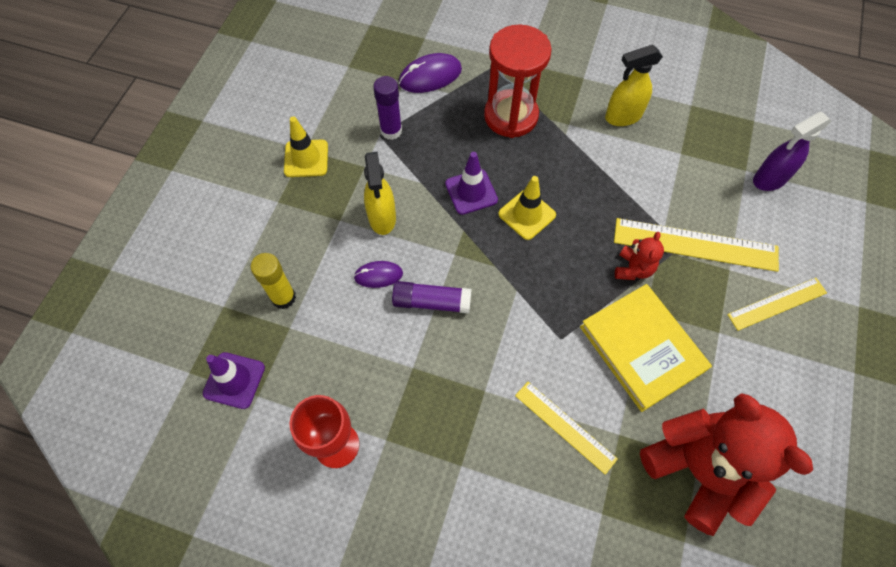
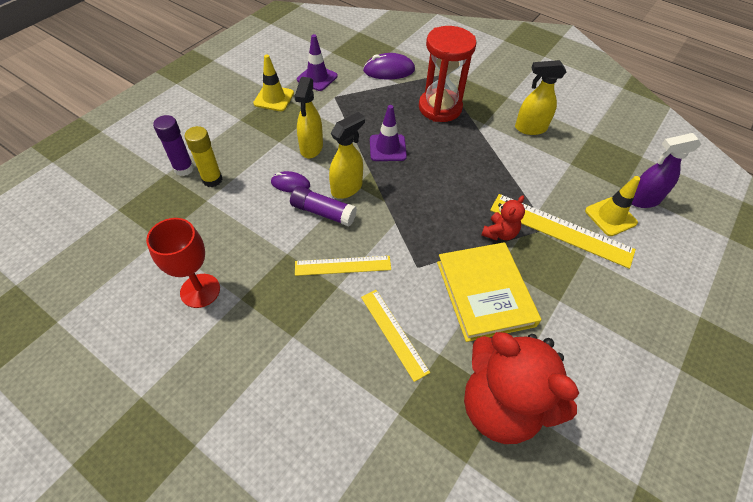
camera: 15 degrees right, 10 degrees down
purple traffic cone [203,352,265,409] -> purple traffic cone moved to [297,34,338,91]
purple glue stick [373,76,402,140] -> purple glue stick moved to [153,115,194,176]
yellow traffic cone [499,176,556,240] -> yellow traffic cone moved to [585,176,640,236]
red teddy bear [640,393,813,536] -> red teddy bear turned 150 degrees clockwise [464,332,579,444]
yellow ruler [727,278,827,331] -> yellow ruler moved to [295,256,391,276]
none -> yellow spray bottle [329,112,365,199]

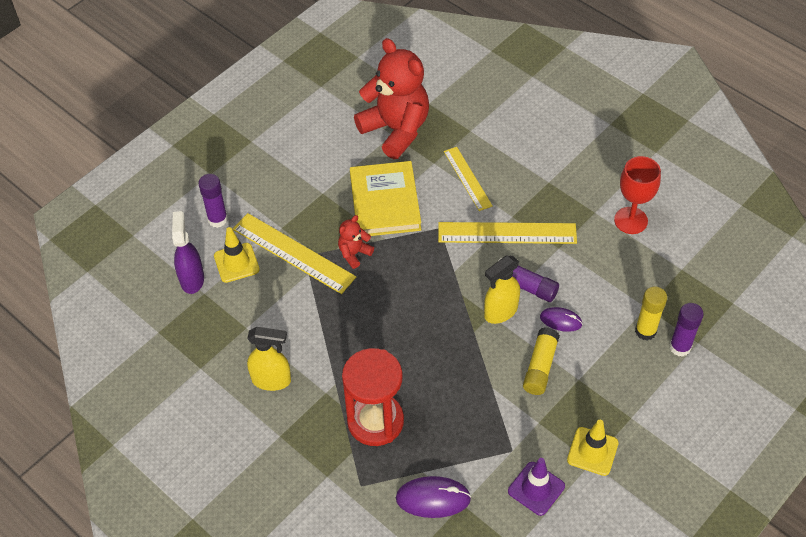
camera: 170 degrees left, 0 degrees up
yellow spray bottle [294,77,323,158] -> yellow glue stick [523,327,560,395]
yellow ruler [295,256,391,276] -> yellow ruler [438,222,577,244], size x1.59
purple traffic cone [370,105,407,161] -> none
purple spray bottle [632,133,701,208] -> purple spray bottle turned 90 degrees counterclockwise [172,211,204,294]
none -> purple glue stick [198,174,228,228]

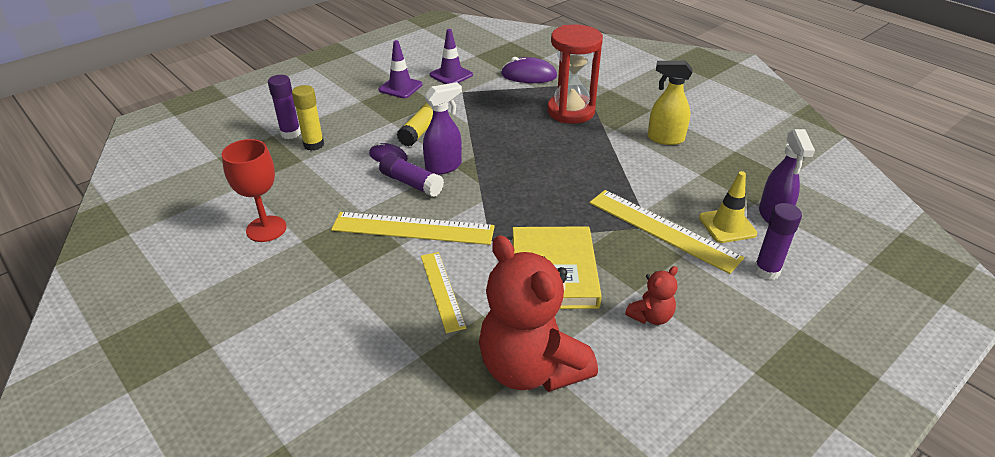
camera: 175 degrees left, 15 degrees down
red teddy bear [338,215,374,269] -> red teddy bear moved to [625,266,678,325]
yellow spray bottle [484,255,520,324] -> purple spray bottle [423,82,462,175]
yellow traffic cone [567,420,619,476] -> purple traffic cone [379,40,422,98]

